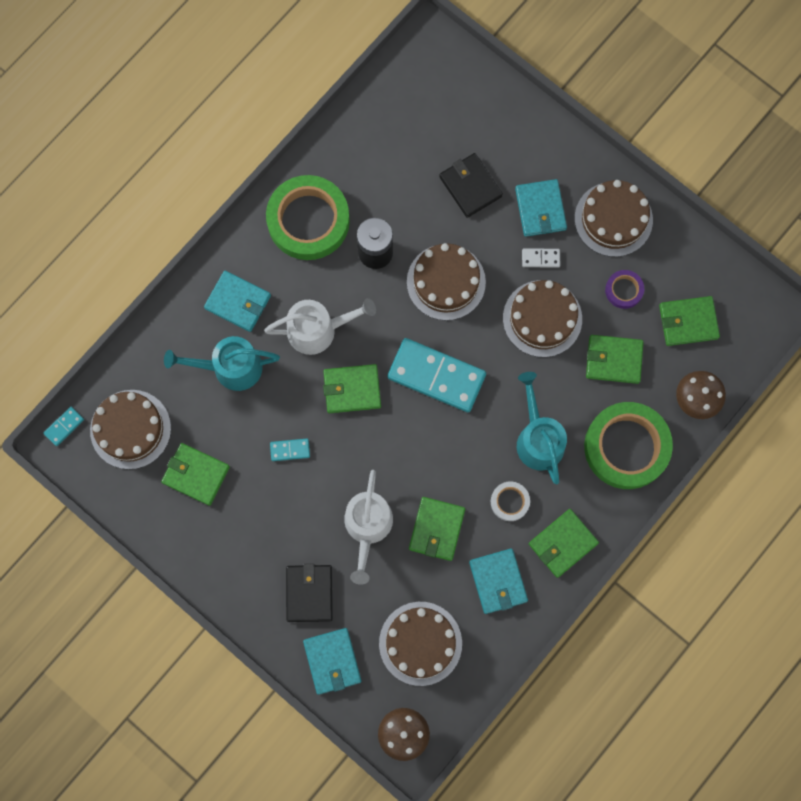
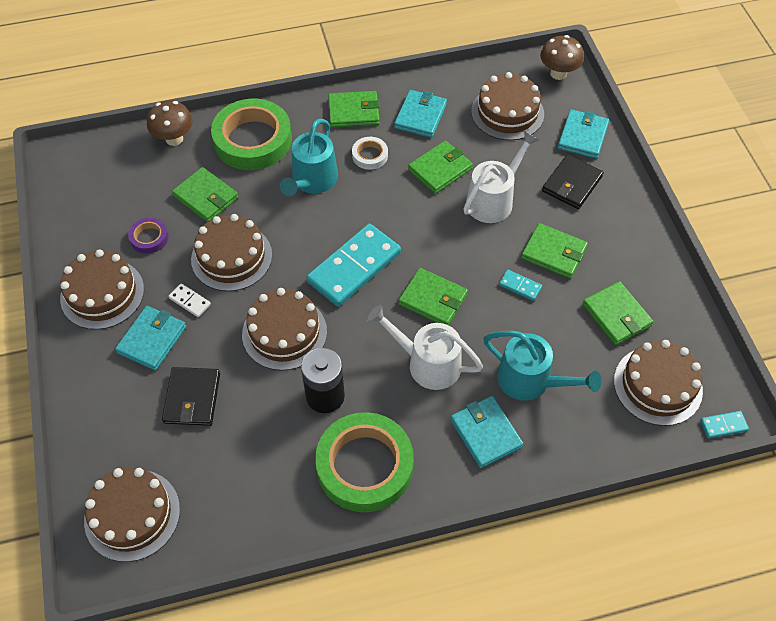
camera: 145 degrees left, 20 degrees down
turquoise domino [387,338,486,412] -> turquoise domino turned 75 degrees clockwise [307,224,401,307]
green wallet [659,296,720,346] -> green wallet moved to [521,223,588,279]
none -> brown cake [84,467,180,562]

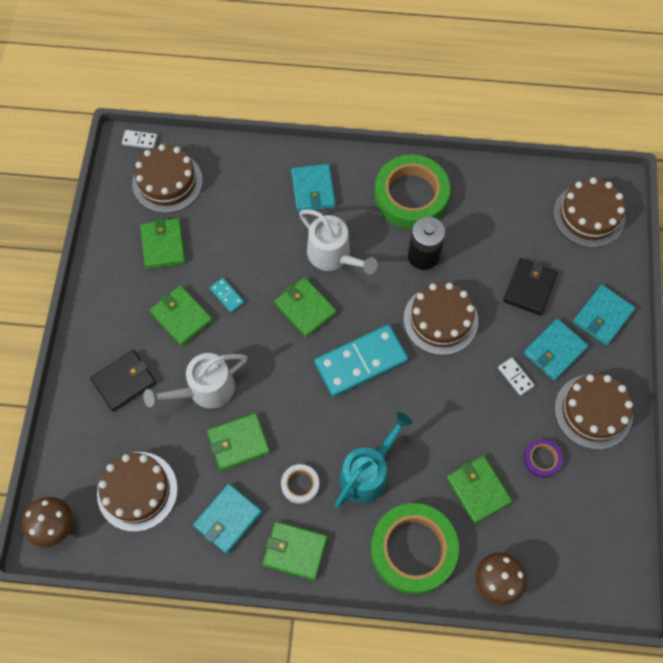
camera: 160 degrees left, 10 degrees up
brown cake [191,214,272,291] -> none
turquoise watering can [483,331,602,401] -> none
turquoise wallet [558,109,609,159] -> turquoise wallet moved to [573,285,635,346]
turquoise domino [700,411,749,438] -> white domino [122,130,158,149]

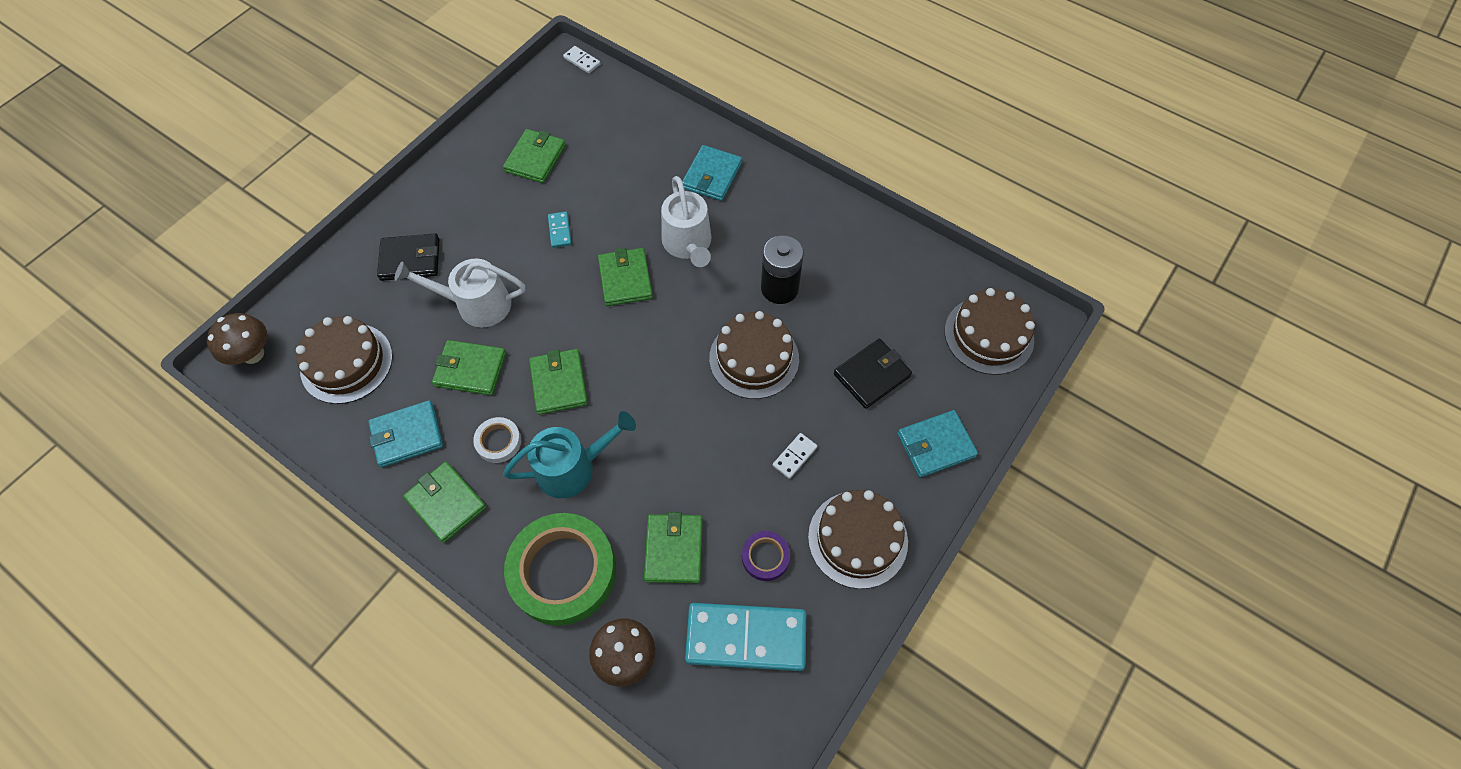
camera: 30 degrees right, 5 degrees down
brown cake [132,144,203,213] -> none
green wallet [150,285,213,346] -> green wallet moved to [529,349,588,415]
turquoise domino [314,325,408,397] -> turquoise domino moved to [685,603,806,671]
green tape [374,155,450,229] -> none
white domino [498,358,535,396] -> white domino turned 45 degrees clockwise [773,433,817,479]
turquoise wallet [523,319,588,381] -> none

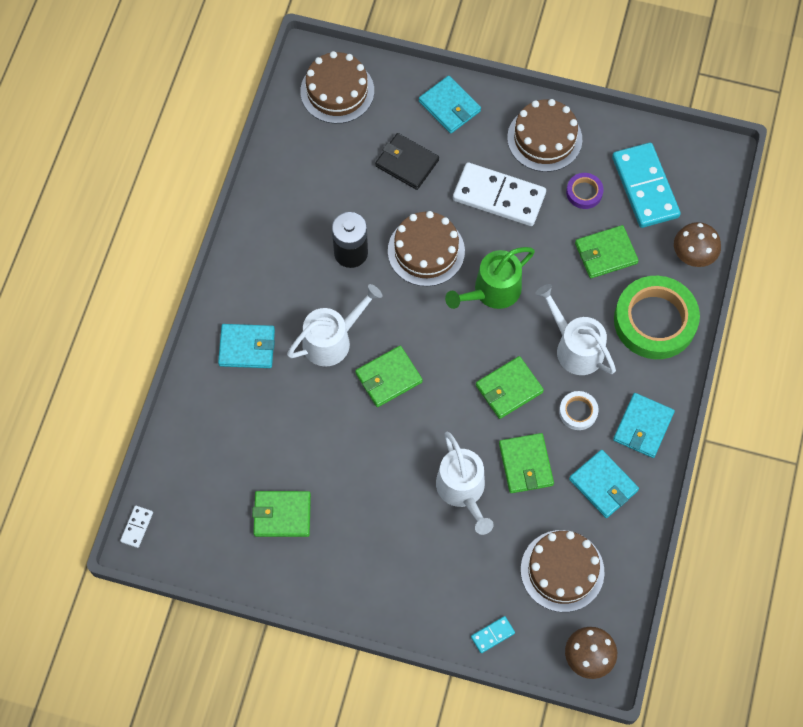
camera: 110 degrees left, 5 degrees up
black wallet [377,233,440,281] -> none
green wallet [403,462,487,543] -> turquoise wallet [613,393,675,458]
turquoise watering can [503,411,636,498] -> white watering can [536,284,616,375]
turquoise domino [548,212,572,248] -> turquoise domino moved to [471,616,515,653]
white domino [773,433,817,479] -> white domino [453,162,546,226], size x2.35
none -> green watering can [445,247,535,309]

